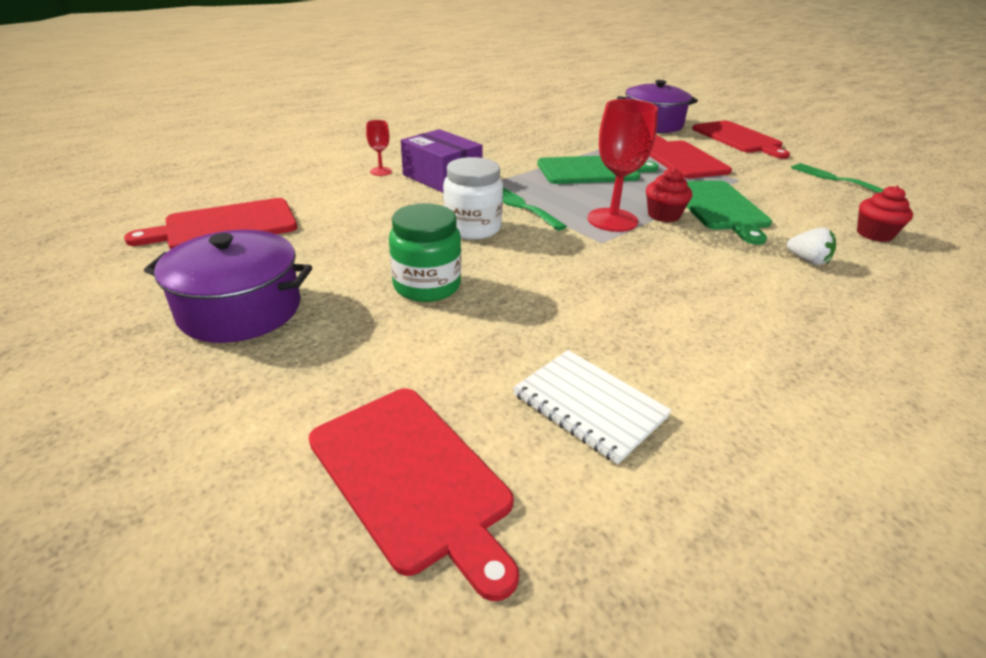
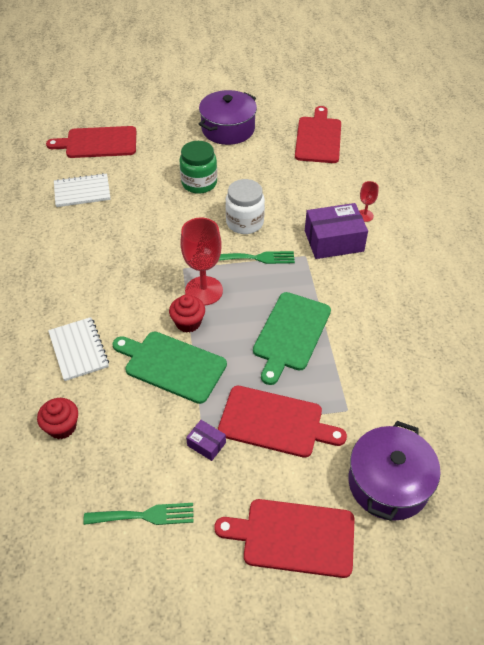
camera: 125 degrees right, 15 degrees up
white strawberry [787,227,836,265] -> white notebook [48,317,109,381]
none -> purple box [186,420,226,461]

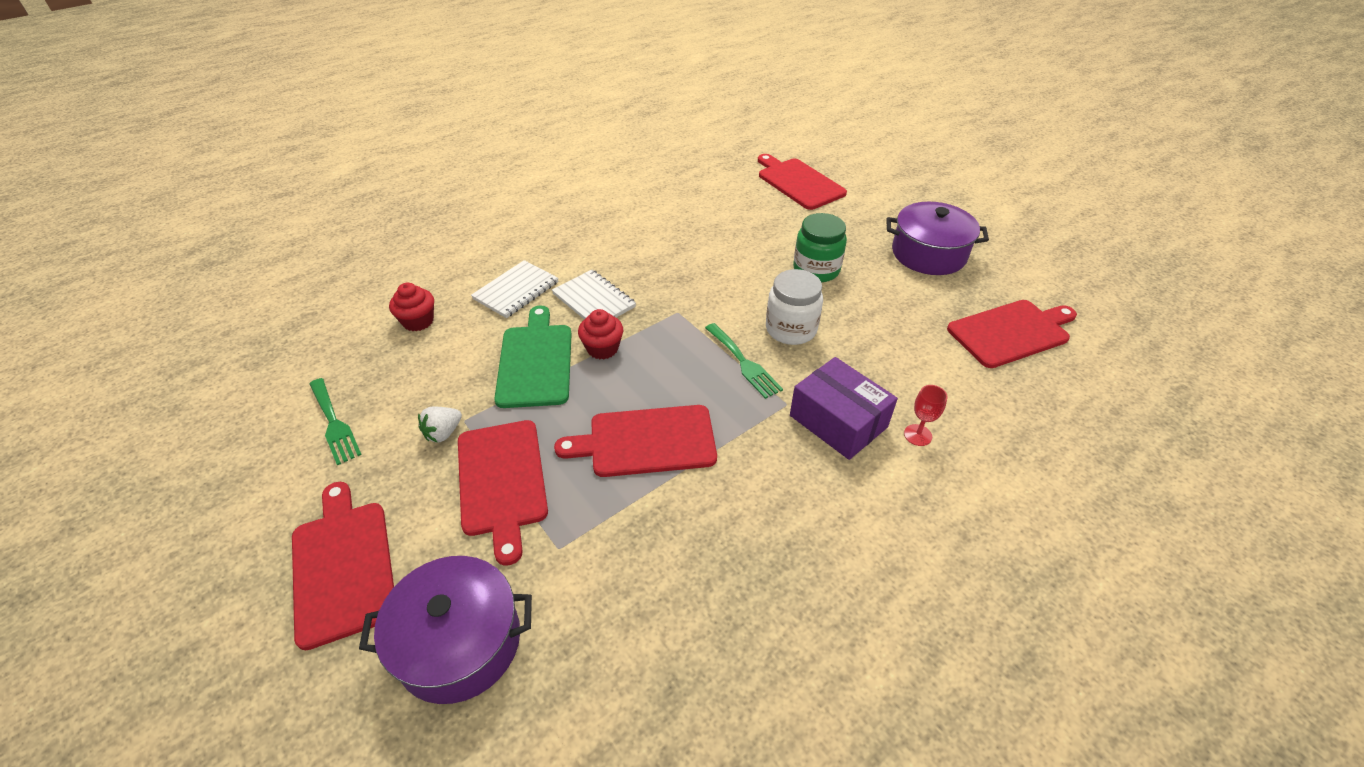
camera: 60 degrees right, 5 degrees down
white notebook [54,173,110,207] -> white notebook moved to [552,270,636,319]
red goblet [180,217,223,306] -> none
purple box [186,420,226,461] -> white strawberry [418,407,462,443]
green cutting board [253,292,331,385] -> red cutting board [554,405,717,477]

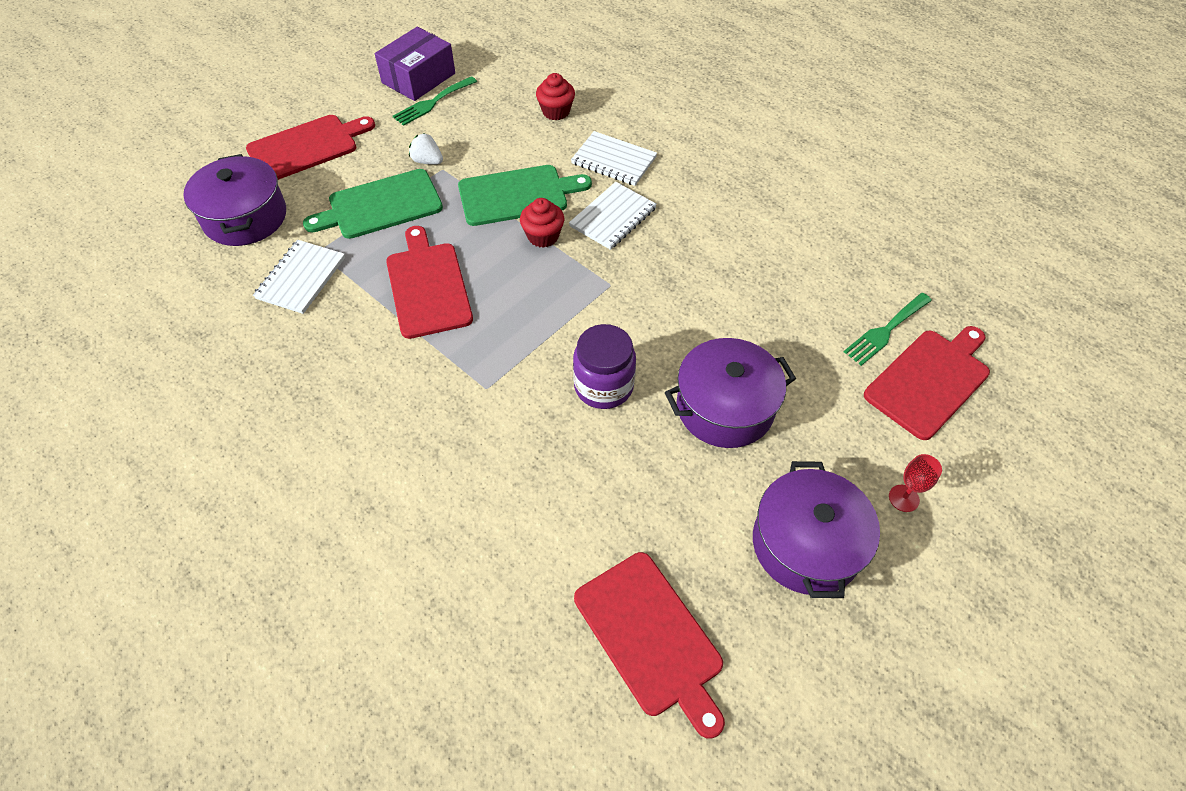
camera: 80 degrees right, 10 degrees up
red cutting board [458,420,548,566] -> green cutting board [303,169,443,239]
green fork [705,323,783,399] -> green fork moved to [844,293,932,366]
white jar [766,269,823,345] -> purple jar [573,324,636,409]
purple box [790,357,898,460] -> purple box moved to [375,27,455,101]
green jar [793,213,847,283] -> purple pot [665,338,796,448]
red goblet [904,385,948,446] -> red goblet moved to [889,454,942,512]
none -> white notebook [253,240,345,314]

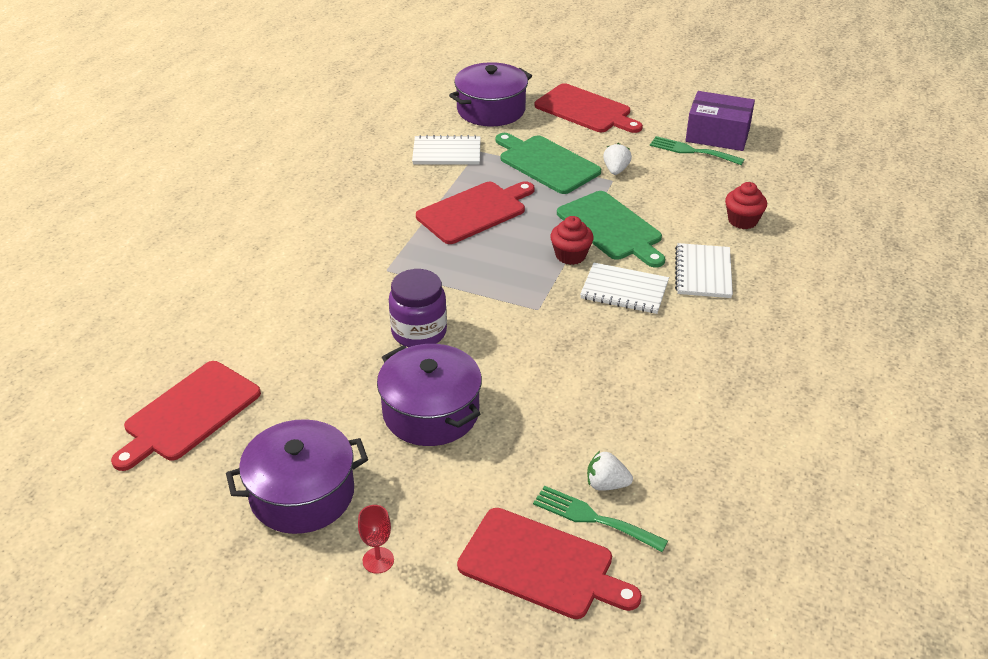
camera: 70 degrees right, 15 degrees down
none -> white strawberry [587,451,633,491]

